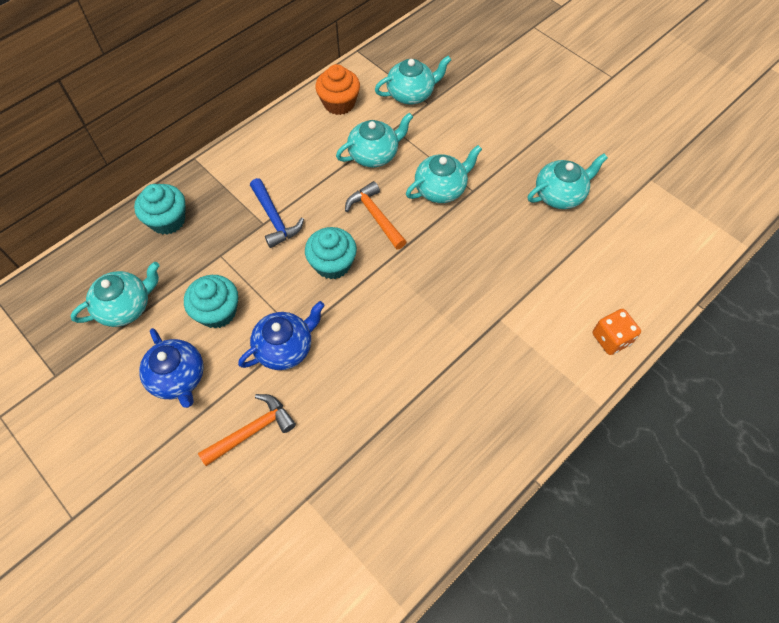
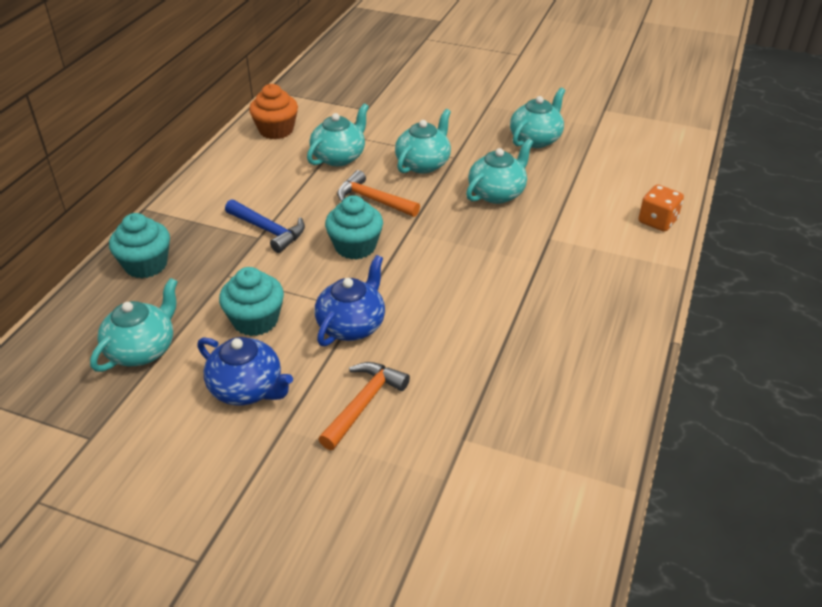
camera: 25 degrees left, 20 degrees down
turquoise teapot [375,56,451,104] -> turquoise teapot moved to [466,139,533,204]

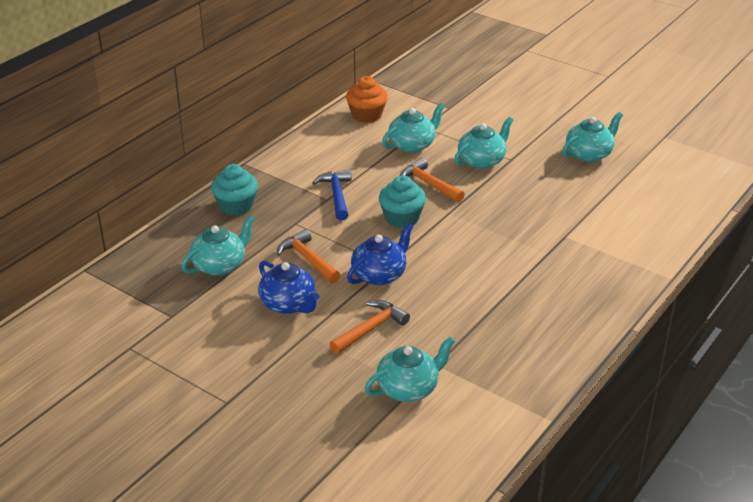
camera: 15 degrees right, 5 degrees down
turquoise cupcake [219,267,284,336] -> orange hammer [277,229,340,283]
blue hammer [225,199,305,253] -> blue hammer turned 150 degrees counterclockwise [312,169,352,221]
turquoise teapot [466,139,533,204] -> turquoise teapot moved to [365,337,455,402]
orange dice [638,185,684,232] -> none

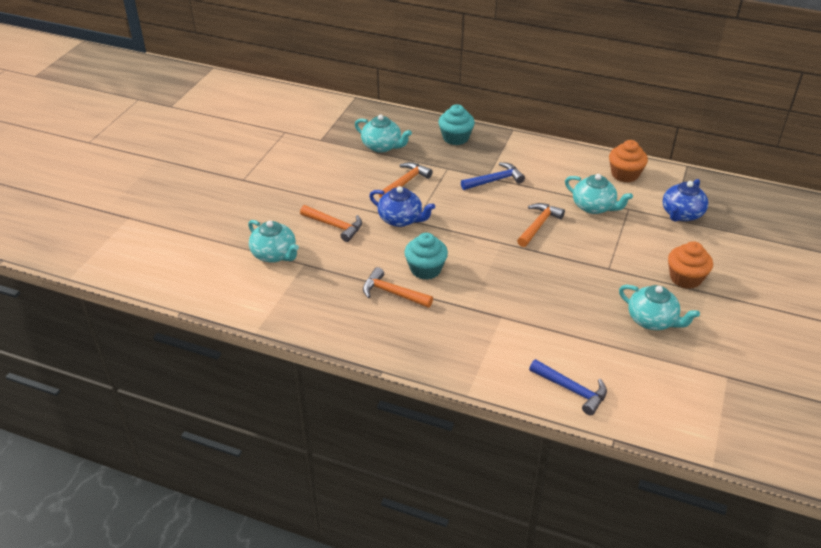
camera: 75 degrees right, 5 degrees up
blue teapot [258,261,319,314] -> blue teapot moved to [663,179,708,222]
turquoise cupcake [379,175,426,228] -> turquoise cupcake moved to [404,233,448,280]
turquoise teapot [455,117,513,169] -> none
none -> orange hammer [363,267,433,308]
none -> blue hammer [529,359,607,416]
none -> orange cupcake [668,241,713,289]

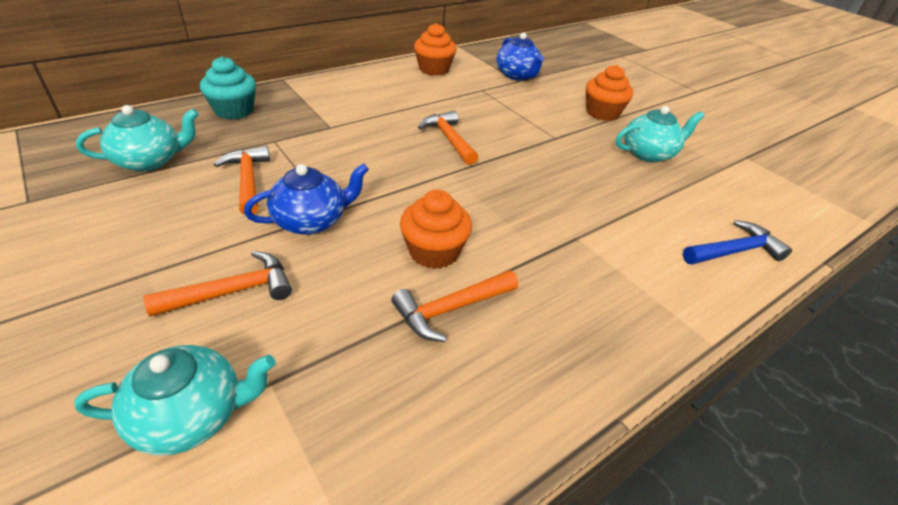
camera: 60 degrees left, 0 degrees up
turquoise cupcake [404,233,448,280] -> orange cupcake [400,190,472,269]
blue hammer [461,162,525,190] -> none
turquoise teapot [565,174,633,214] -> none

